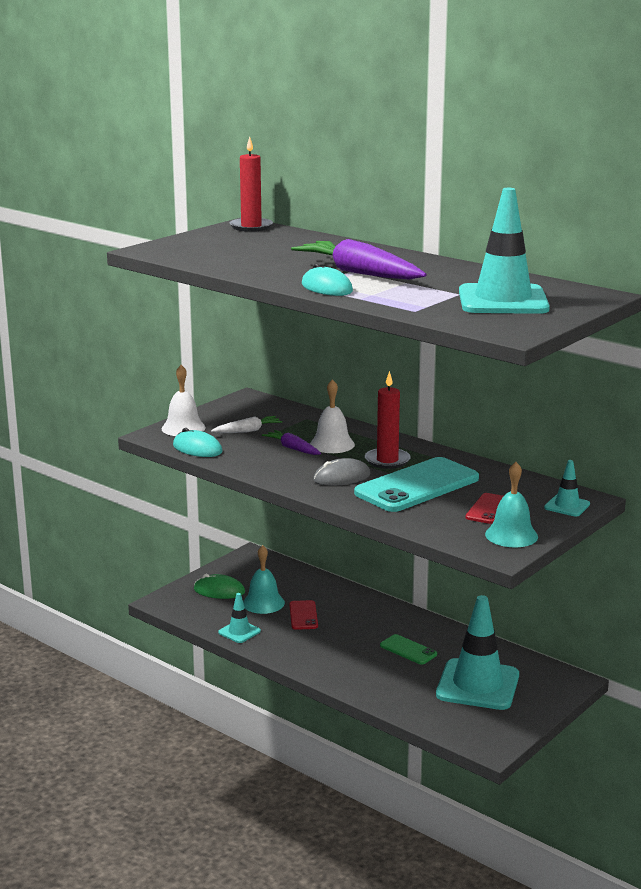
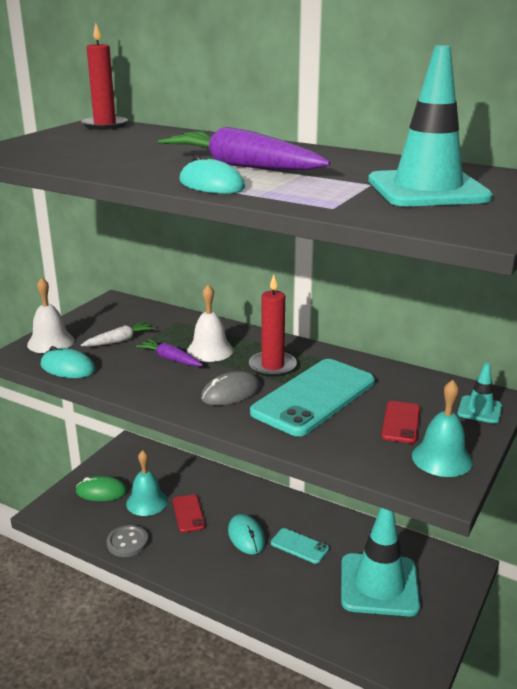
camera: 10 degrees left, 5 degrees up
turquoise traffic cone [218,593,261,643] -> grey button [107,525,148,557]
green phone [380,634,437,665] -> turquoise phone [271,528,329,564]
none -> turquoise mouse [228,514,265,555]

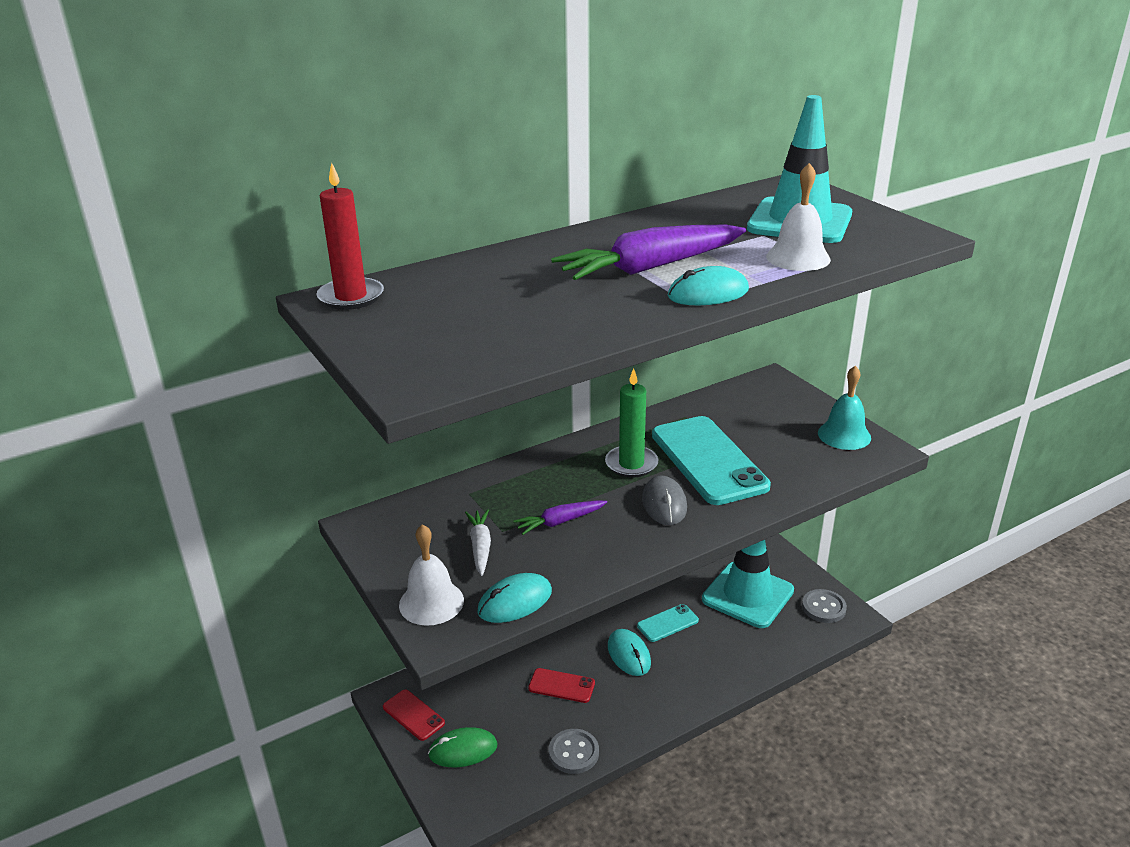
camera: 60 degrees left, 5 degrees up
green mouse [76,476,127,501] -> green mouse turned 45 degrees clockwise [428,727,497,767]
turquoise bell [126,450,168,516] -> none
white bell [187,285,234,362] -> white bell moved to [766,163,831,271]
turquoise mouse [228,514,265,555] -> turquoise mouse turned 60 degrees clockwise [608,629,651,676]
red candle [249,274,297,377] -> green candle [605,368,659,478]
red phone [381,401,420,443] -> red phone moved to [383,690,445,741]
turquoise traffic cone [458,362,502,424] -> none
none -> grey button [802,589,847,623]

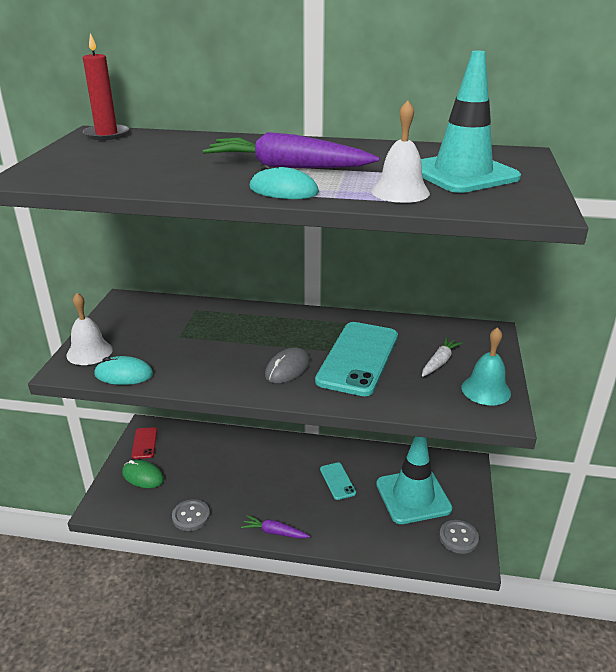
camera: 40 degrees right, 0 degrees up
white carrot [465,509,491,576] -> white carrot moved to [422,337,463,377]
purple carrot [513,500,607,535] -> purple carrot moved to [241,515,310,539]
red phone [528,668,595,703] -> none
green candle [605,368,659,478] -> none
turquoise mouse [608,629,651,676] -> none
turquoise phone [637,604,699,642] -> turquoise phone turned 60 degrees clockwise [320,462,356,500]

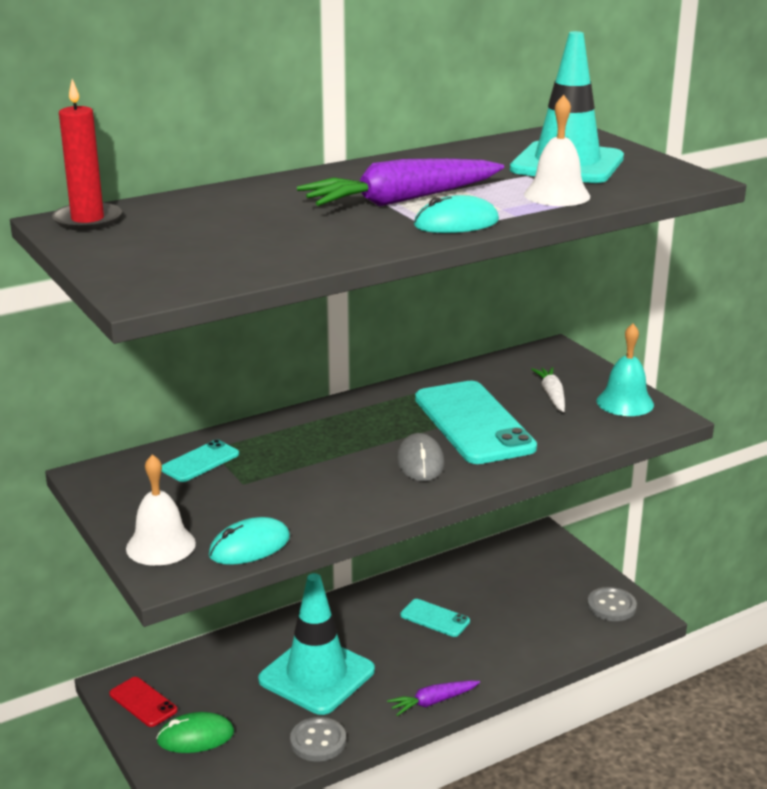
camera: 40 degrees left, 5 degrees down
turquoise traffic cone [376,436,452,524] -> turquoise traffic cone moved to [258,573,375,715]
none -> turquoise phone [162,440,239,482]

